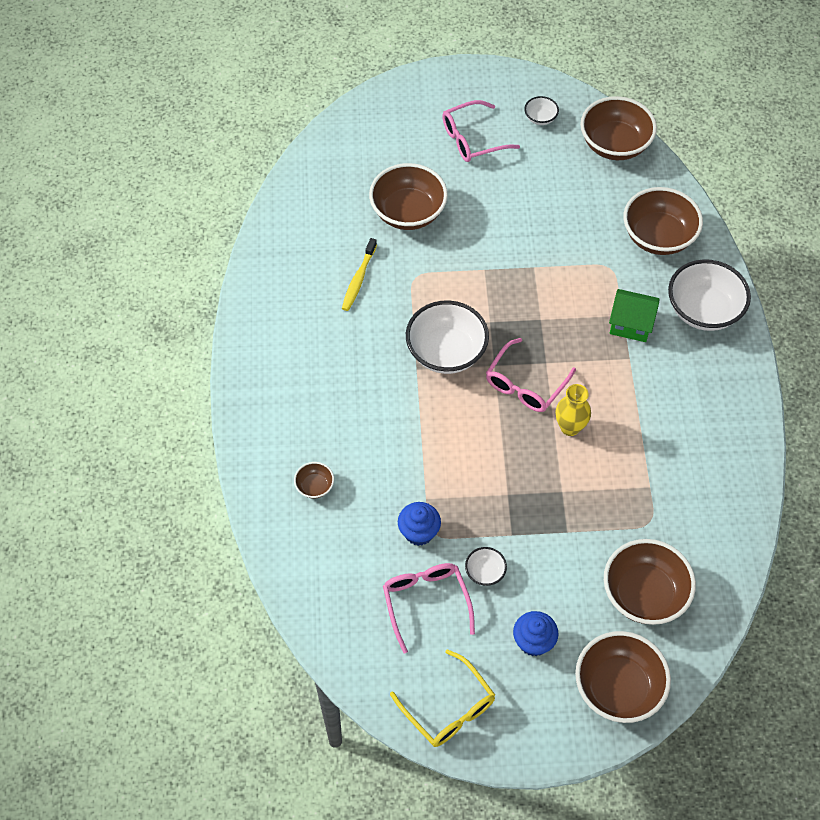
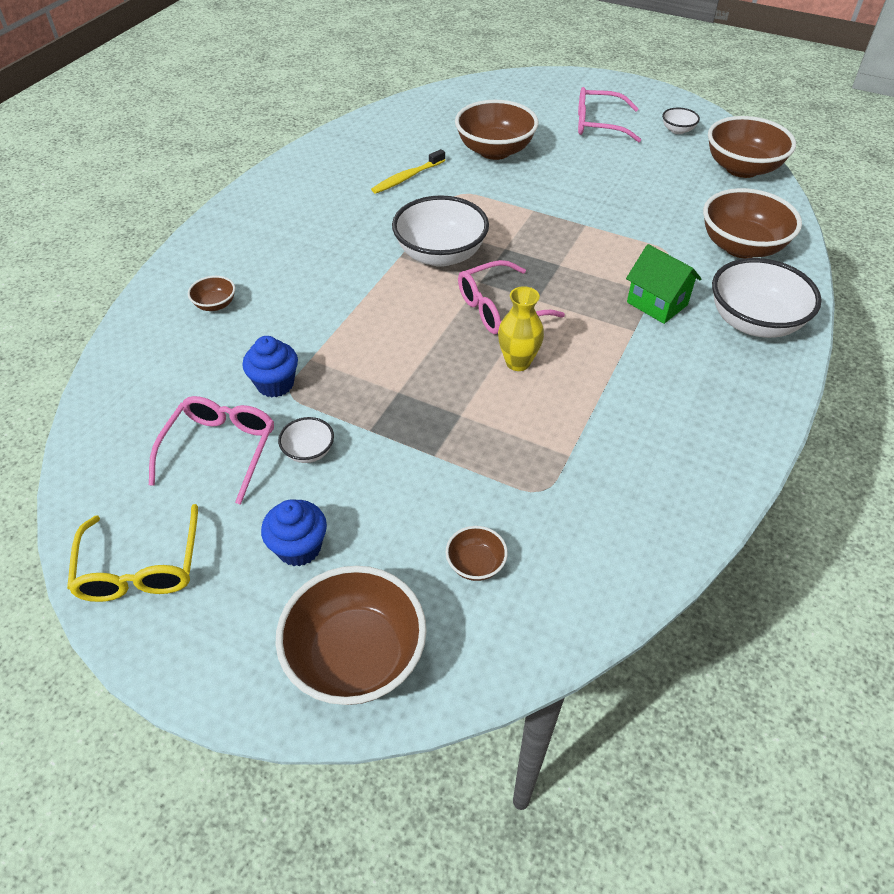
camera: 30 degrees right, 10 degrees down
brown bowl [604,539,696,625] -> brown bowl [446,526,508,581], size x0.46

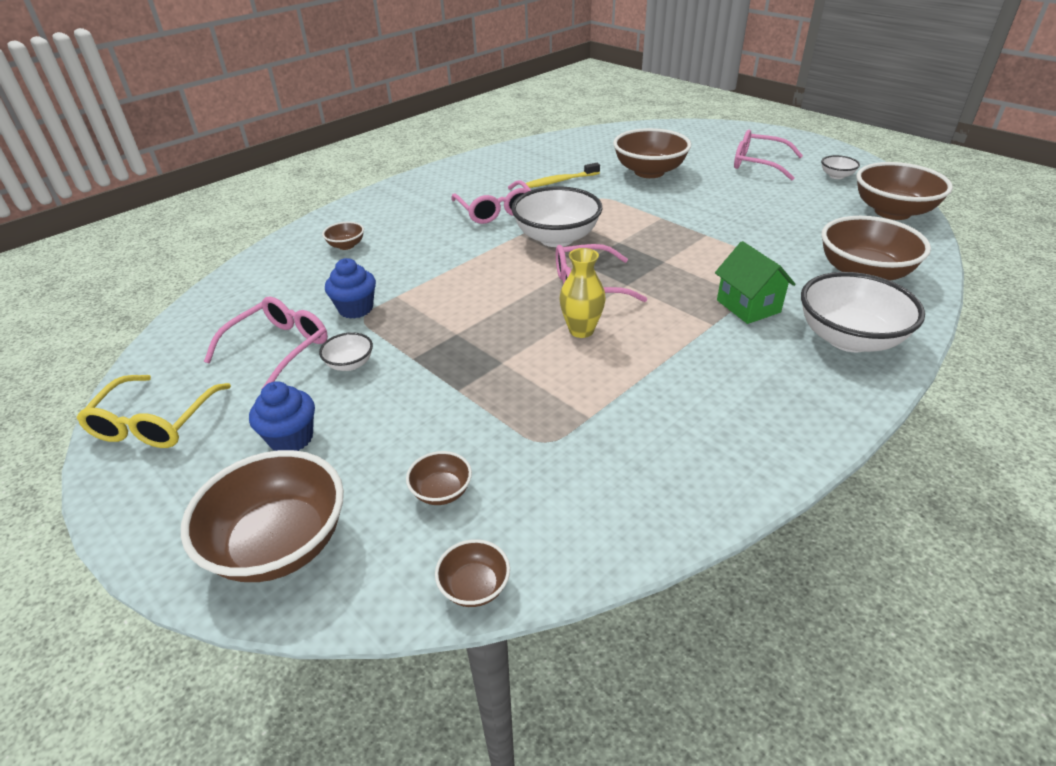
camera: 20 degrees right, 10 degrees down
none -> brown bowl [435,539,510,607]
none -> pink glasses [451,180,531,224]

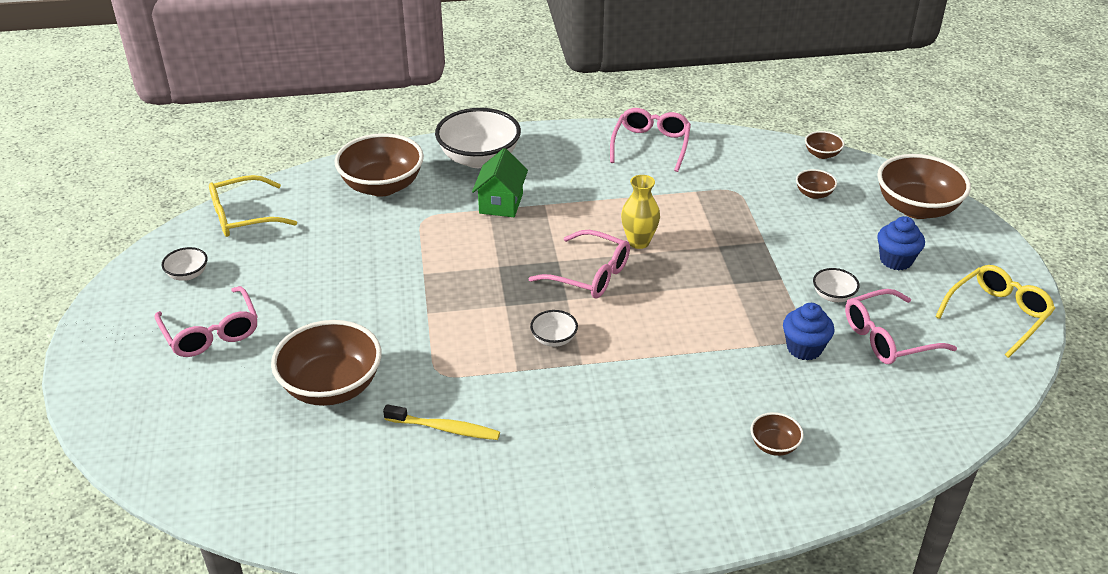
camera: 145 degrees left, 0 degrees up
pink glasses [451,180,531,224] -> pink glasses moved to [610,108,691,172]
white bowl [511,186,603,247] -> white bowl [530,310,578,347], size x0.46
brown bowl [856,162,953,220] -> yellow glasses [209,175,297,237]

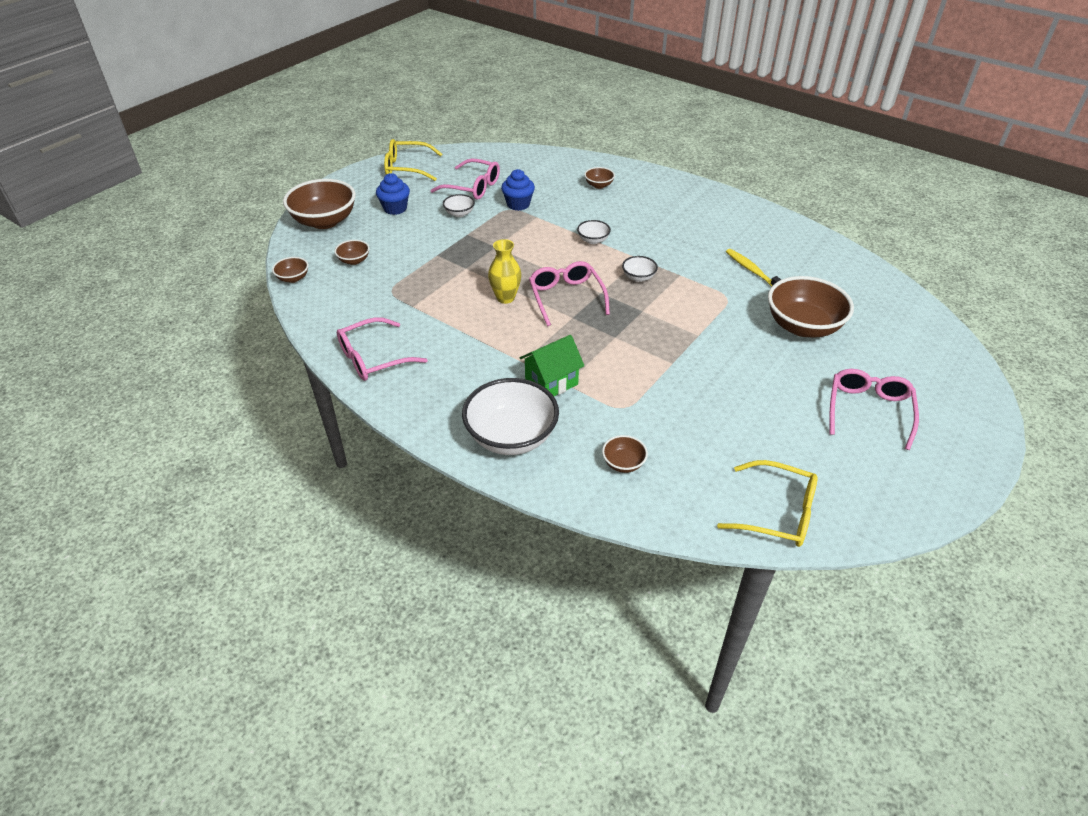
camera: 135 degrees left, 5 degrees up
white bowl [162,247,208,281] -> white bowl moved to [577,220,611,244]
brown bowl [335,133,424,197] -> brown bowl [602,435,648,473], size x0.46

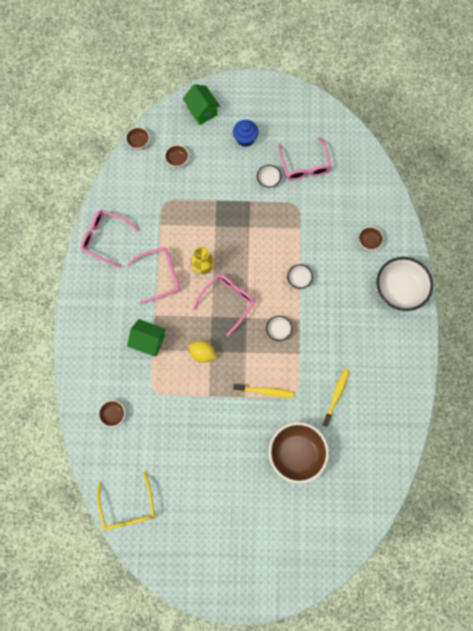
camera: 55 degrees right, 30 degrees up
brown bowl [283,179,356,229] -> green house [183,84,220,125]
yellow glasses [384,139,442,181] -> none
white bowl [462,378,559,455] -> white bowl moved to [376,257,433,311]
blue cupcake [501,169,535,211] -> none
pink glasses [830,369,919,450] -> pink glasses moved to [127,247,180,305]
none -> yellow lemon [189,341,217,363]
none -> yellow toothbrush [233,384,295,397]

